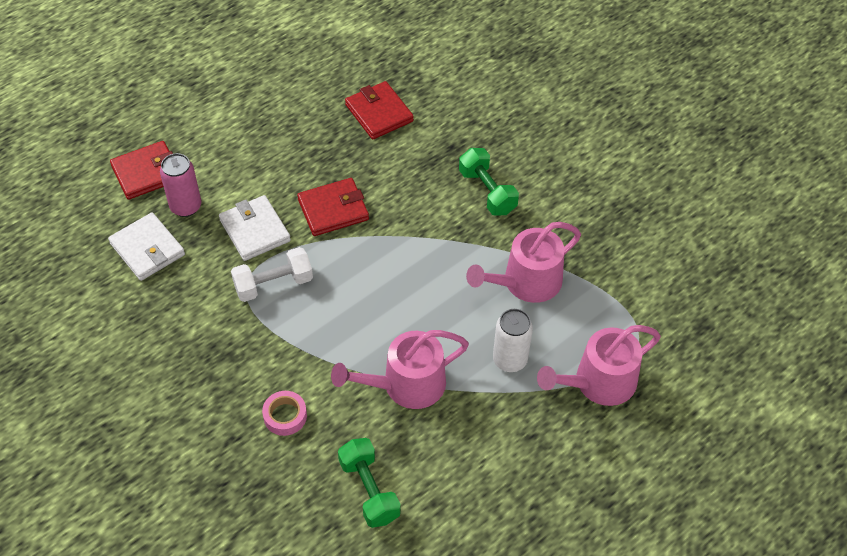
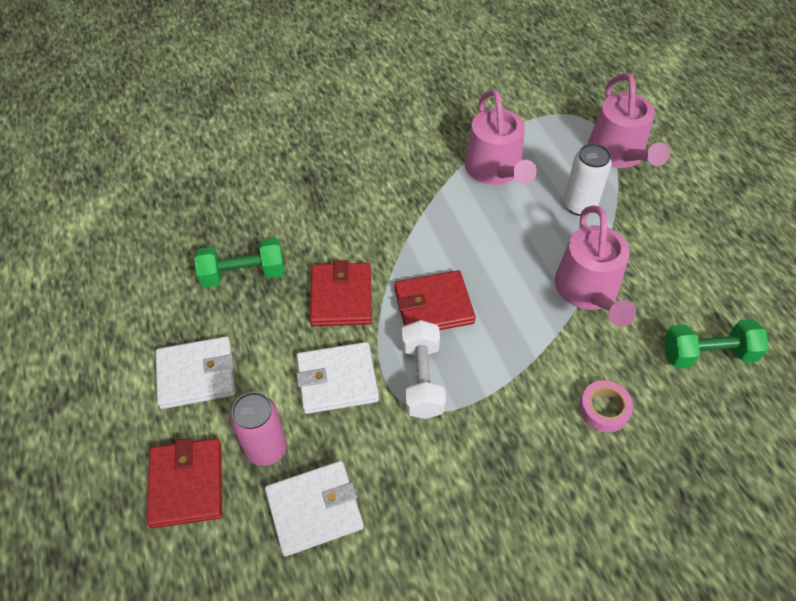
camera: 70 degrees left, 0 degrees up
red wallet [345,81,414,139] -> red wallet moved to [394,270,476,330]
green dumbbell [459,148,519,216] -> green dumbbell moved to [194,238,284,288]
none -> white wallet [156,337,235,409]

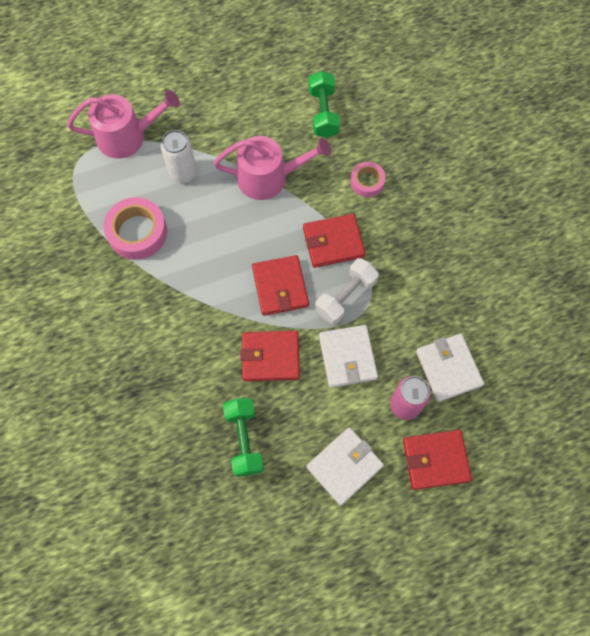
camera: 90 degrees left, 15 degrees up
white wallet [156,337,235,409] -> white wallet turned 60 degrees clockwise [306,427,384,506]
white dumbbell [402,320,446,419] -> white dumbbell turned 45 degrees counterclockwise [315,258,379,325]
pink watering can [465,89,537,185] -> pink tape [104,197,167,260]
none -> red wallet [303,214,365,268]

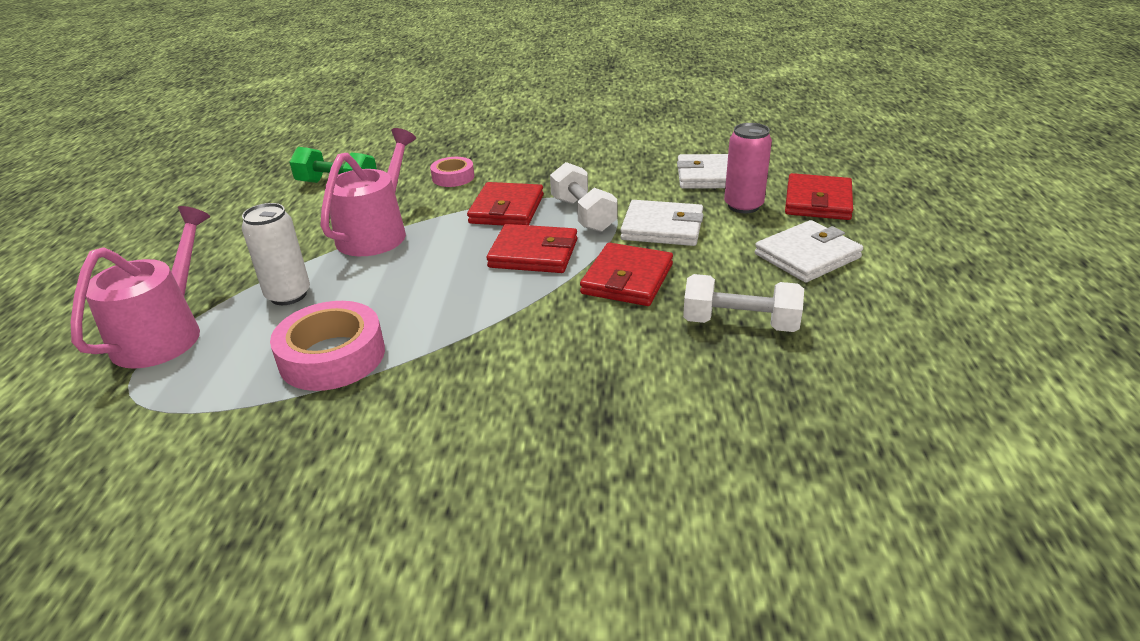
camera: 65 degrees left, 35 degrees down
green dumbbell [223,398,264,477] -> white dumbbell [683,274,804,332]
white wallet [306,427,384,506] -> white wallet turned 75 degrees clockwise [755,220,863,282]

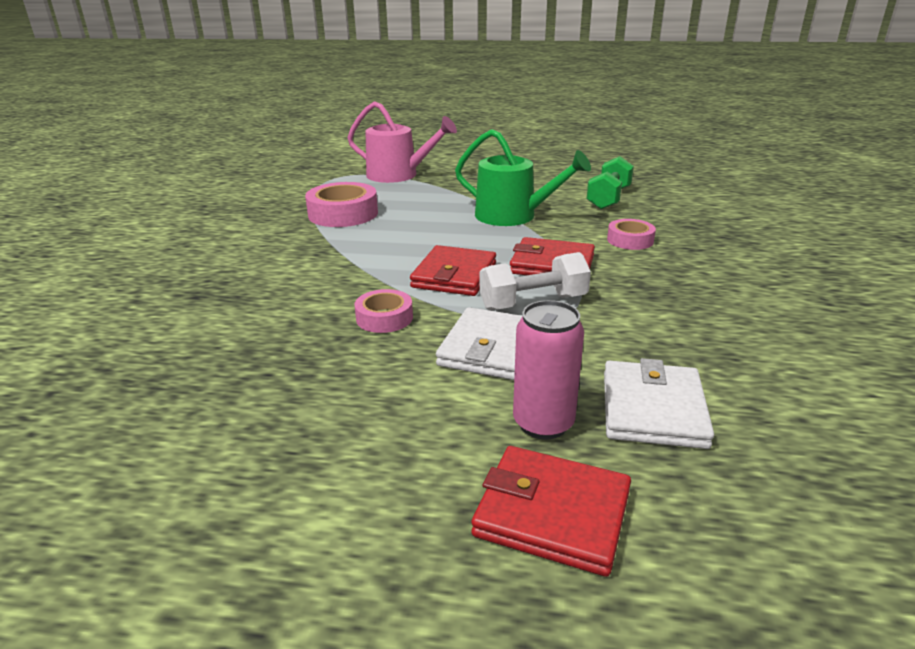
camera: 95 degrees right, 5 degrees down
white can [242,203,310,305] -> none
pink watering can [321,128,416,256] -> green watering can [455,129,591,226]
red wallet [580,243,673,306] -> pink tape [354,289,413,333]
white dumbbell [683,274,804,332] -> none
white wallet [755,220,863,282] -> none

